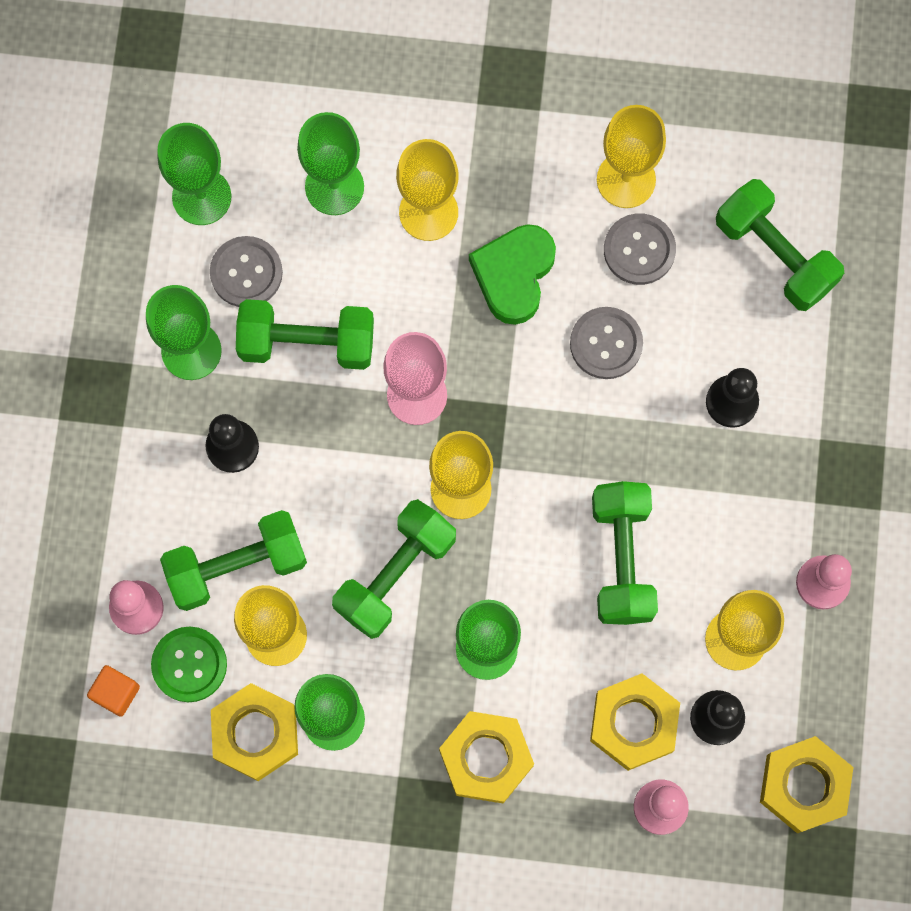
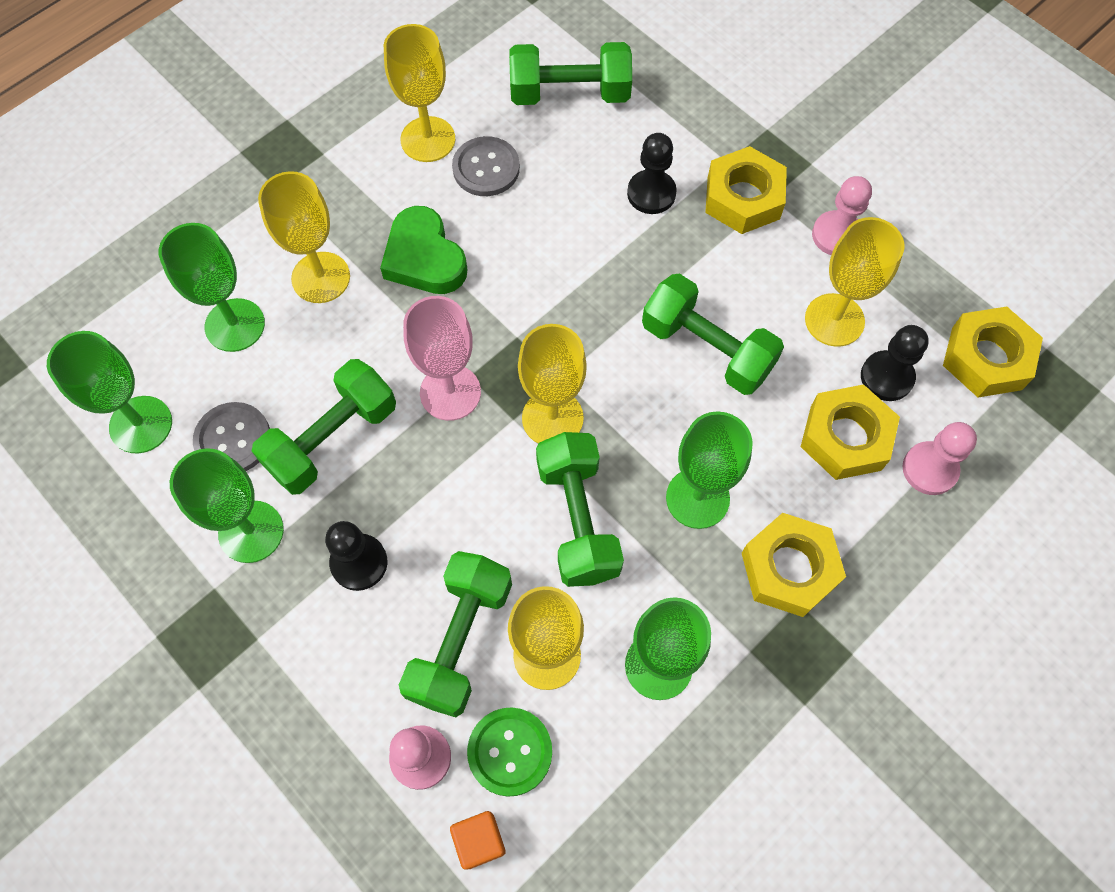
camera: 50 degrees left, 10 degrees down
yellow nut [211,683,298,781] -> yellow nut moved to [705,146,787,234]
grey button [570,307,643,379] -> none

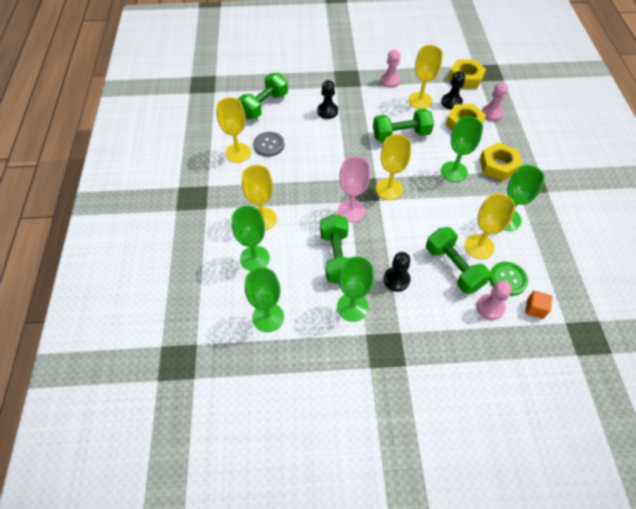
camera: 50 degrees left, 10 degrees down
grey button [193,402,270,471] -> none
green heart [380,206,468,294] -> none
green dumbbell [536,432,624,587] -> none
yellow nut [705,146,787,234] -> none

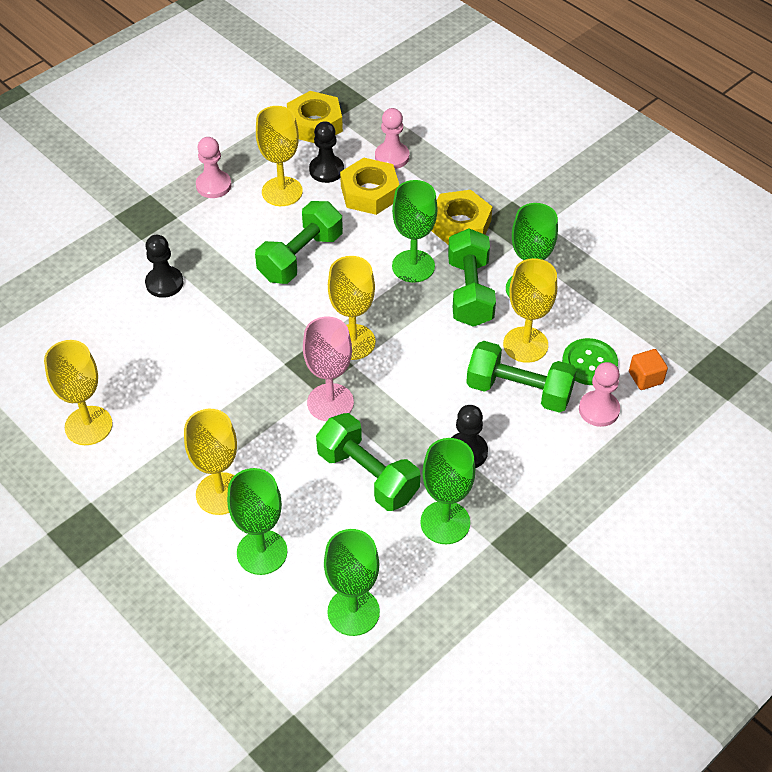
camera: 40 degrees left, 5 degrees down
green dumbbell [238,73,288,119] -> green dumbbell moved to [448,228,496,327]
grey button [253,132,285,157] -> none

